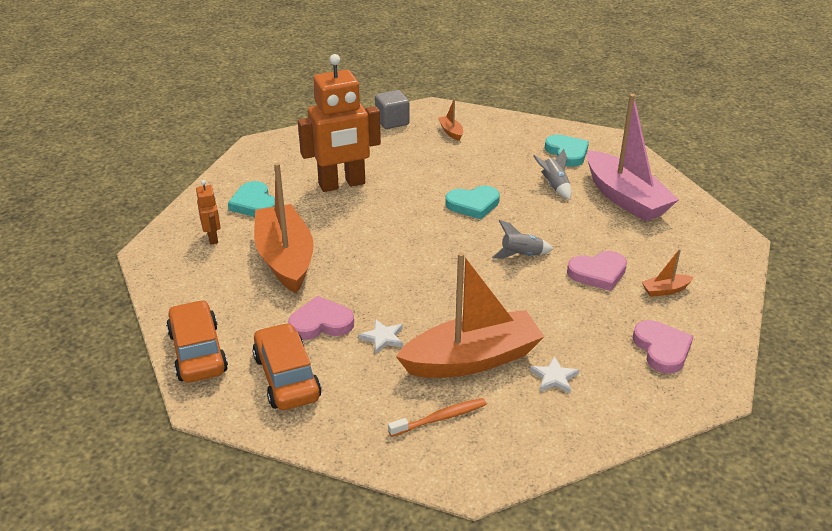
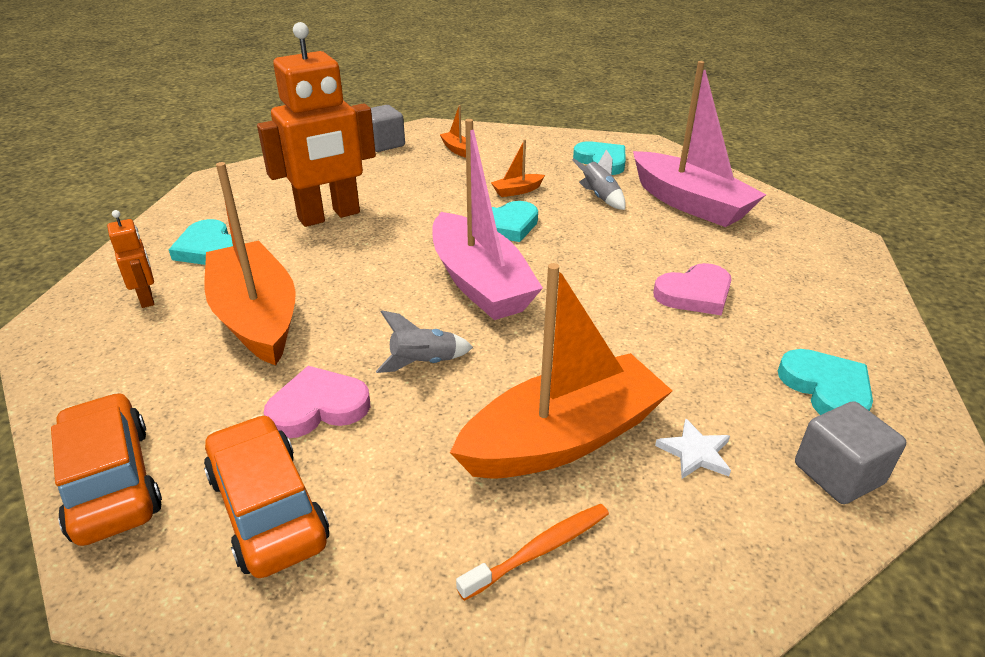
camera: 10 degrees left, 0 degrees up
white star [359,319,403,354] -> none
grey rocket [492,220,553,259] -> grey rocket moved to [376,310,473,373]
pink heart [633,320,694,374] -> turquoise heart [778,349,873,415]
orange boat [642,249,694,297] -> orange boat moved to [491,139,545,197]
none -> pink boat [432,119,543,320]
none -> grey cube [795,401,906,504]

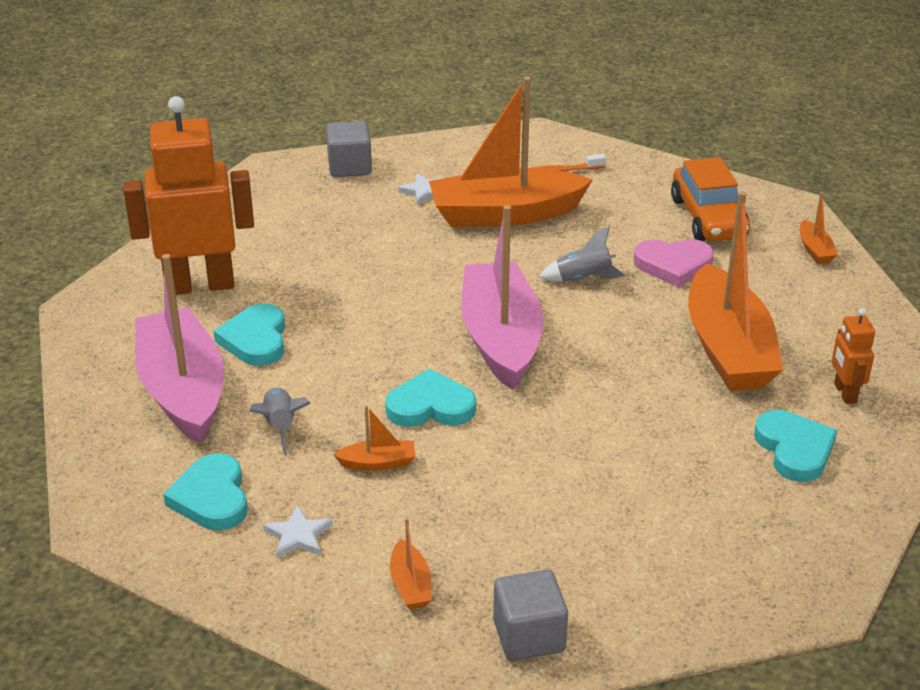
camera: 160 degrees left, 0 degrees up
orange car [51,392,162,546] -> orange boat [800,192,838,264]
orange robot [257,22,376,227] -> orange robot moved to [123,96,254,295]
pink heart [653,263,732,315] -> none
turquoise heart [778,349,873,415] -> turquoise heart moved to [214,303,285,366]
none -> white star [263,505,333,559]

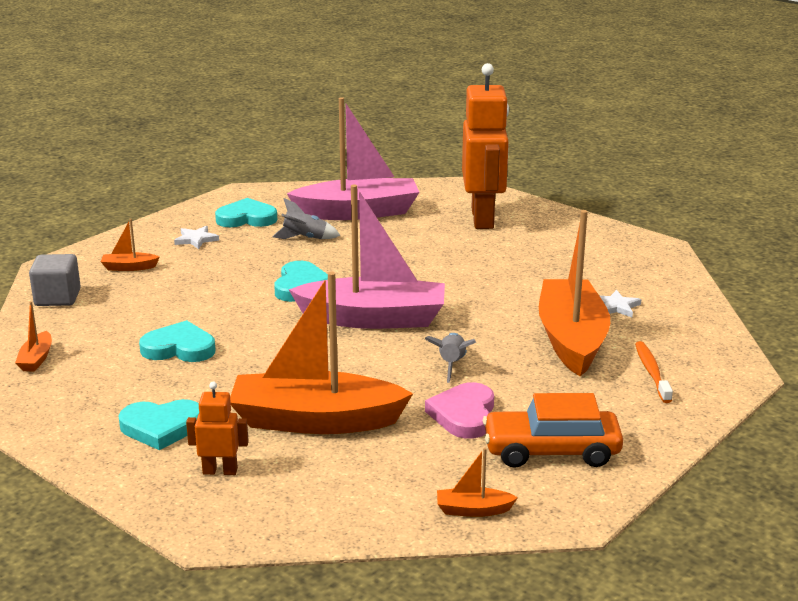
camera: 100 degrees right, 10 degrees down
turquoise heart [214,303,285,366] -> turquoise heart moved to [139,320,215,362]
grey cube [326,121,372,177] -> none
orange boat [333,405,416,471] -> orange boat moved to [15,301,52,372]

